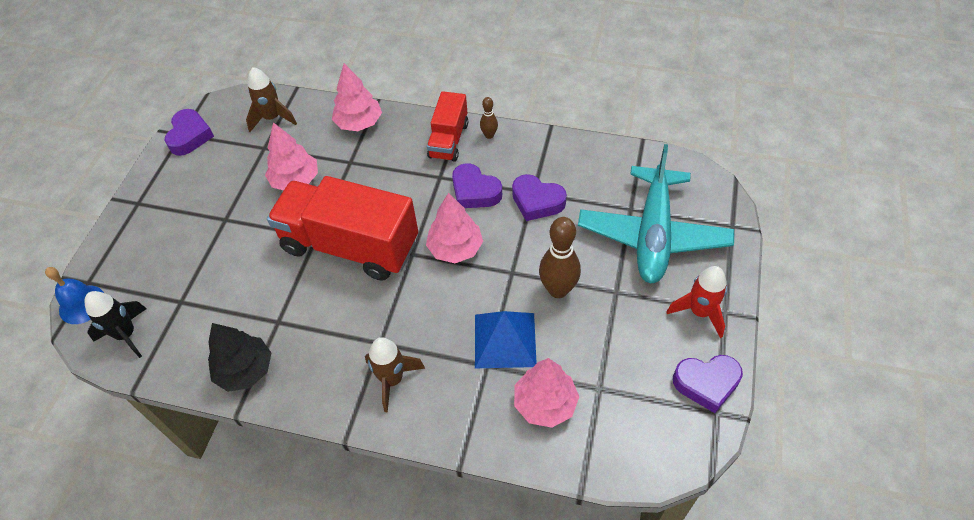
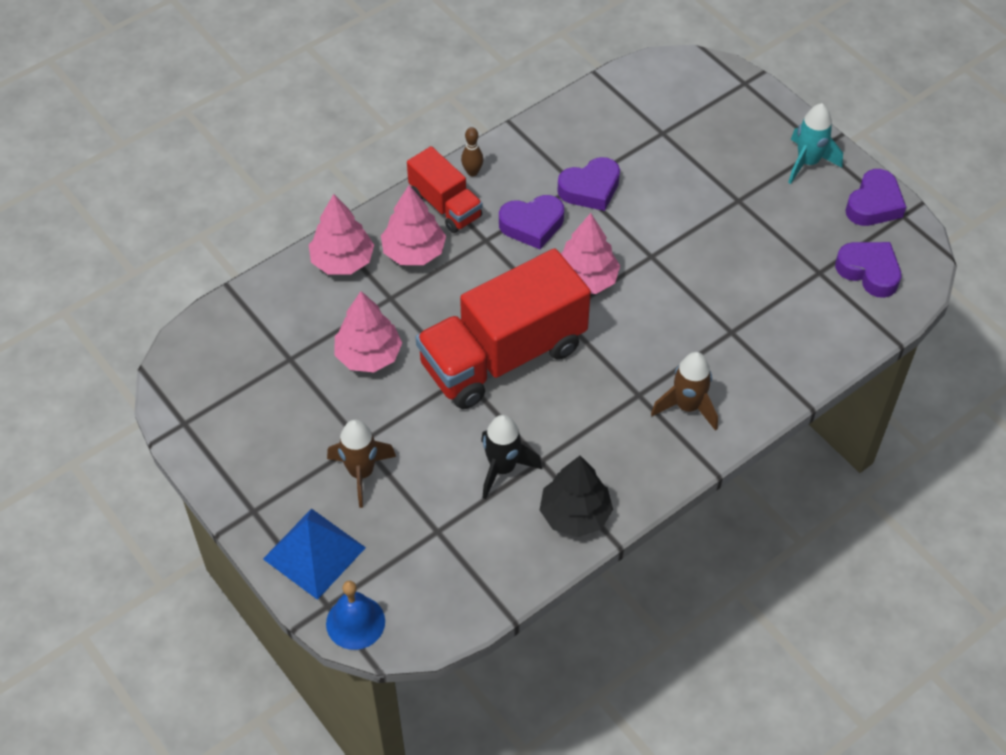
camera: 55 degrees left, 0 degrees up
black rocket [85,291,147,358] -> black rocket moved to [481,415,542,499]
purple heart [165,109,214,156] -> purple heart moved to [835,242,901,298]
brown rocket [246,67,297,132] -> brown rocket moved to [327,420,396,508]
blue pyramid [475,311,537,368] -> blue pyramid moved to [263,508,366,600]
pink tree [514,358,579,428] -> pink tree moved to [381,185,446,265]
brown bowling pin [539,217,581,298] -> none
turquoise plane [578,144,734,283] -> none
red rocket [666,266,727,338] -> turquoise rocket [788,103,843,184]

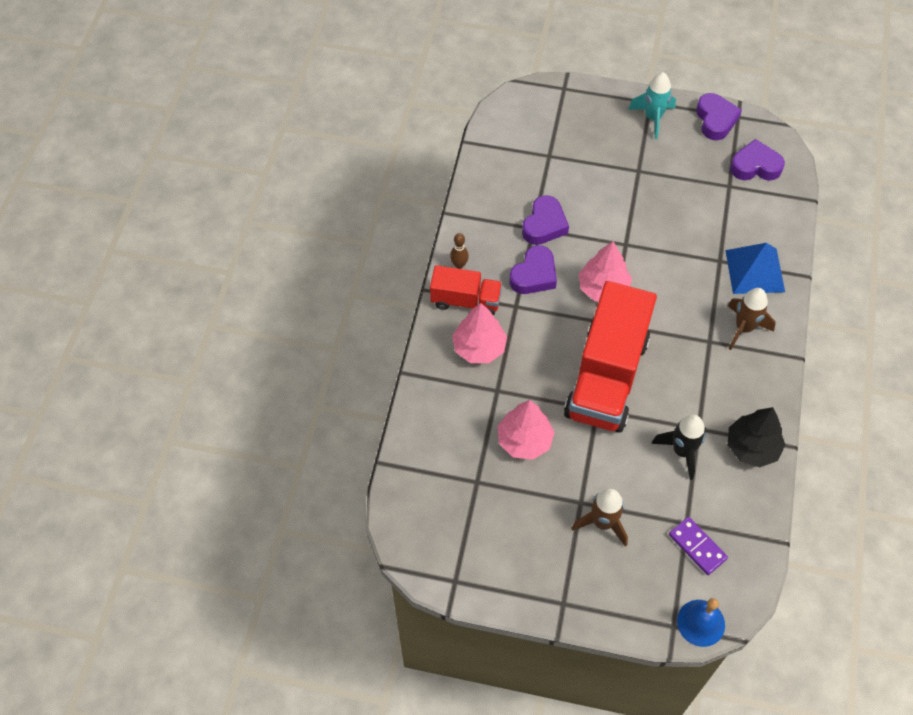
camera: 40 degrees left, 5 degrees up
blue pyramid [263,508,366,600] -> blue pyramid moved to [725,243,785,294]
pink tree [309,194,374,274] -> none
none -> purple domino [669,517,728,575]

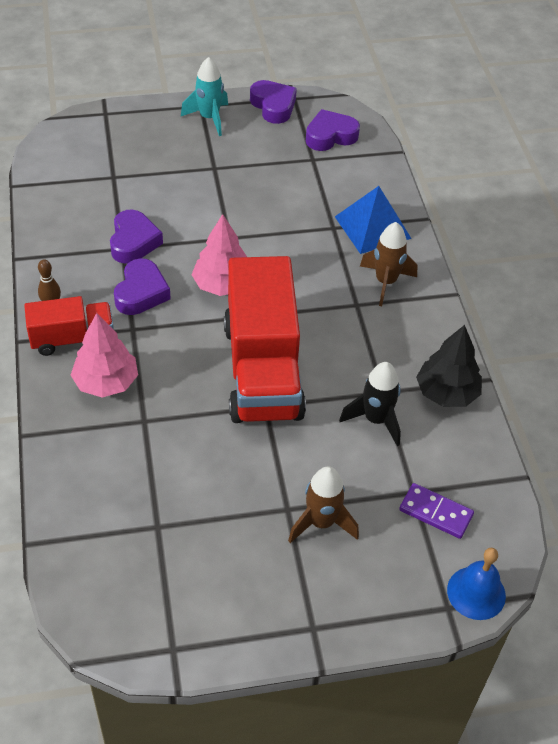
camera: 25 degrees left, 10 degrees down
pink tree [498,400,555,460] -> none

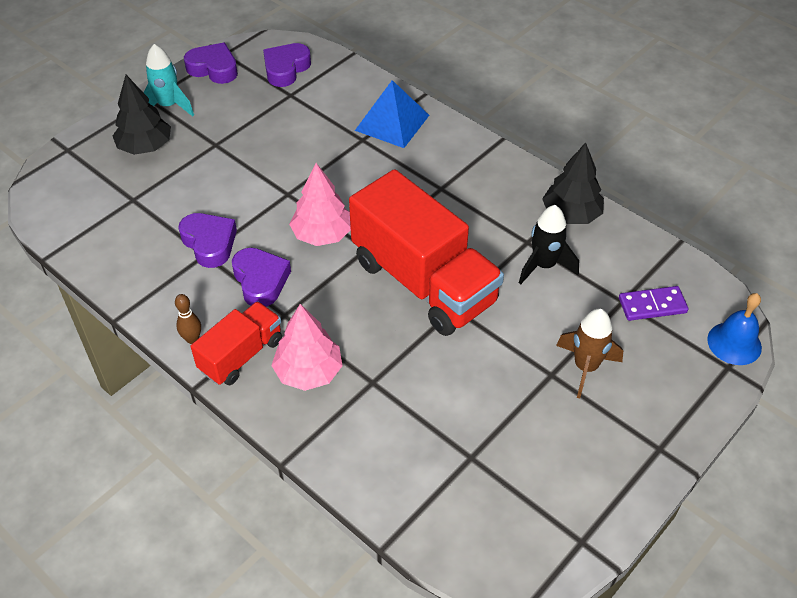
camera: 35 degrees left, 0 degrees up
brown rocket [360,222,417,306] -> none
none -> black tree [113,75,171,155]

